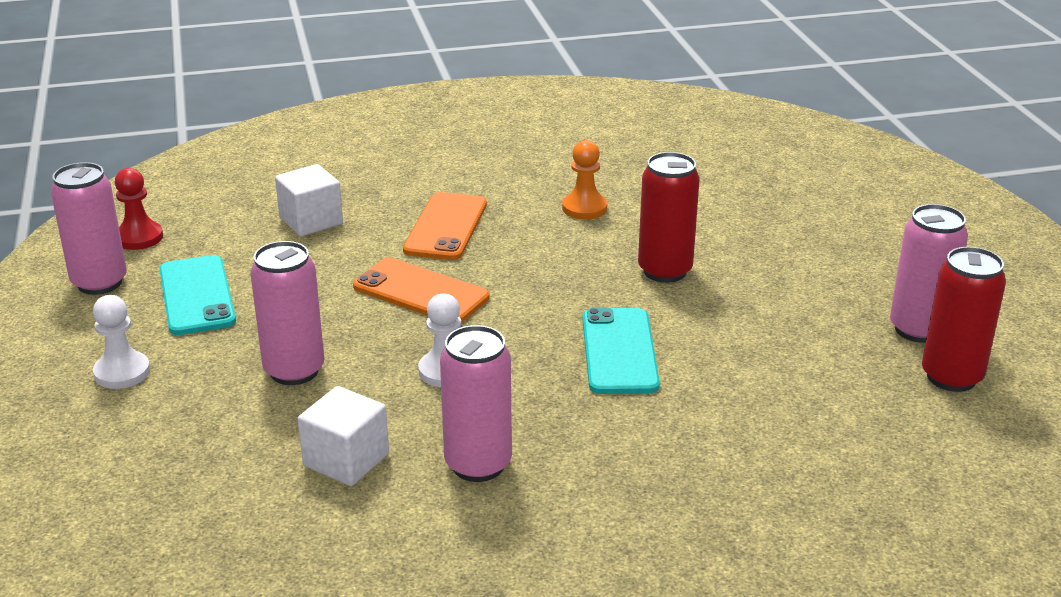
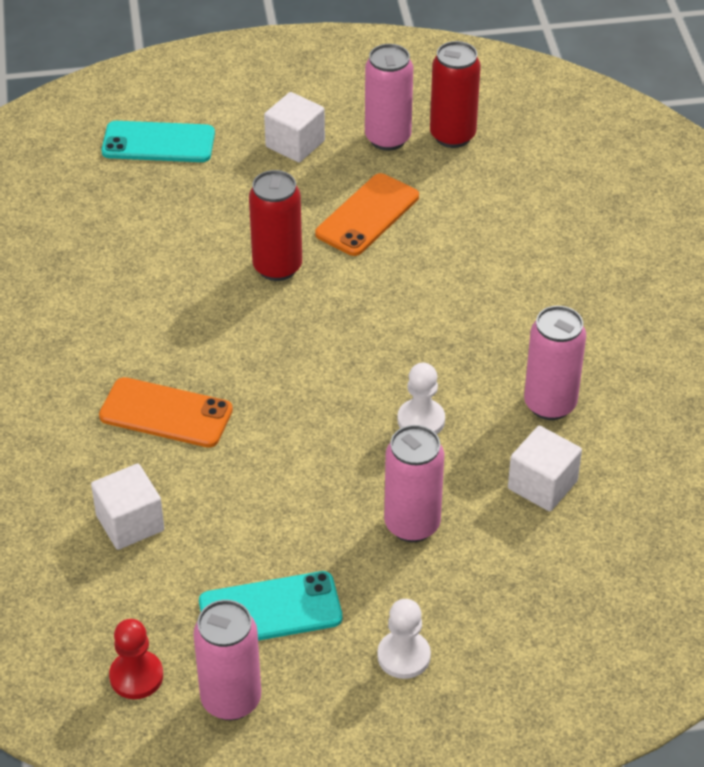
camera: 85 degrees left, 15 degrees up
orange phone [353,258,490,323] -> orange phone moved to [315,173,419,256]
orange pawn [562,140,607,220] -> none
turquoise phone [583,308,660,394] -> turquoise phone moved to [101,121,215,162]
none -> white cube [264,92,325,162]

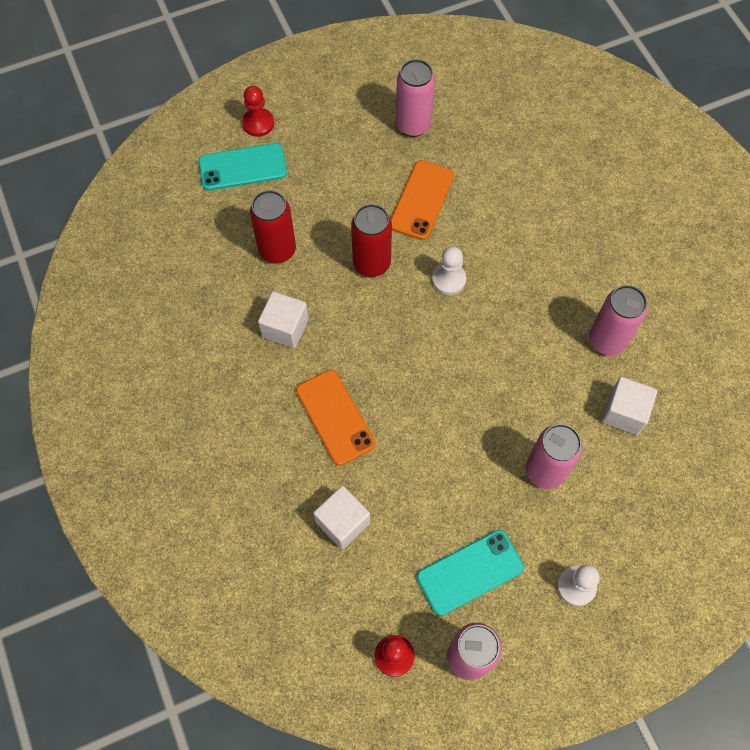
camera: 15 degrees left, 20 degrees up
orange phone [99,377,233,448] -> orange phone turned 60 degrees clockwise [296,370,375,466]
white cube [264,92,325,162] -> white cube moved to [258,291,309,348]
white pawn [397,363,445,434] -> white pawn moved to [432,246,466,295]
red can [430,41,481,148] -> red can moved to [250,190,296,264]
none -> red pawn [242,86,274,137]

